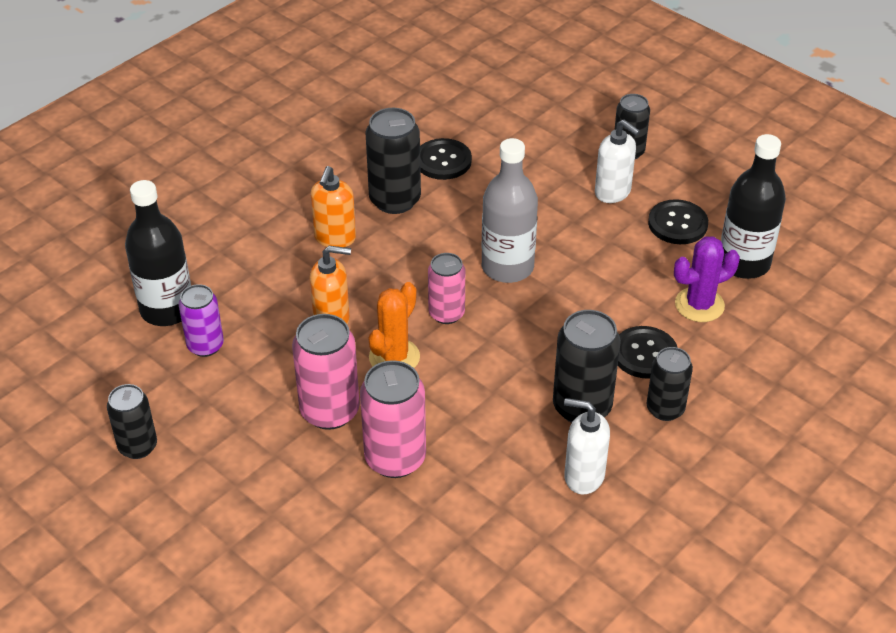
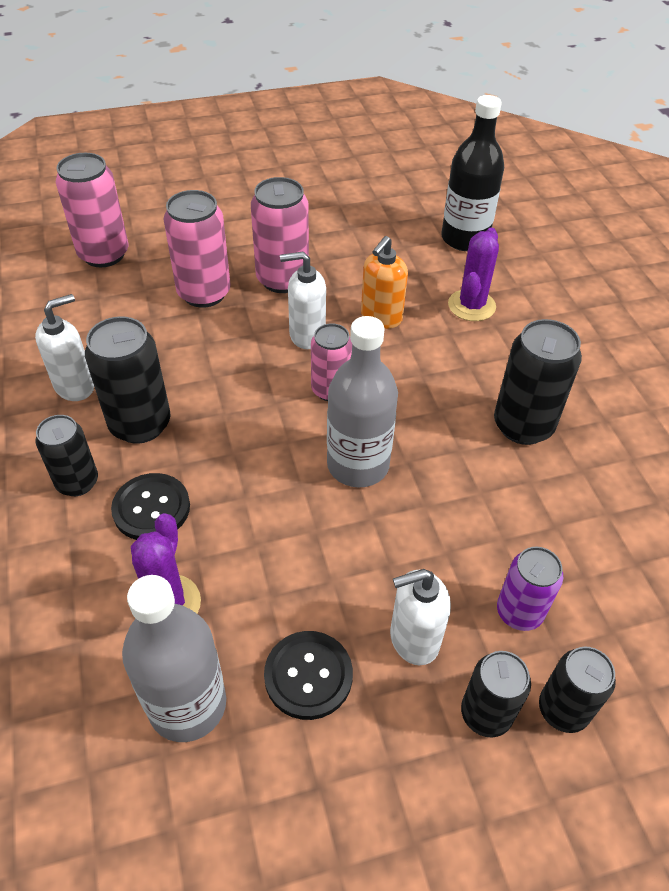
camera: 120 degrees right, 5 degrees up
black can [107,384,157,459] -> black can moved to [539,646,616,733]
purple can [179,284,224,357] -> purple can moved to [497,547,563,631]
orange soap dispenser [310,166,356,247] -> none
orange cactus [368,282,420,368] -> white soap dispenser [280,252,326,349]
black button [420,138,472,180] -> none
black bottle [721,134,786,279] -> grey bottle [122,575,226,742]
none -> pink can [56,153,128,267]
none -> purple cactus [448,228,499,321]

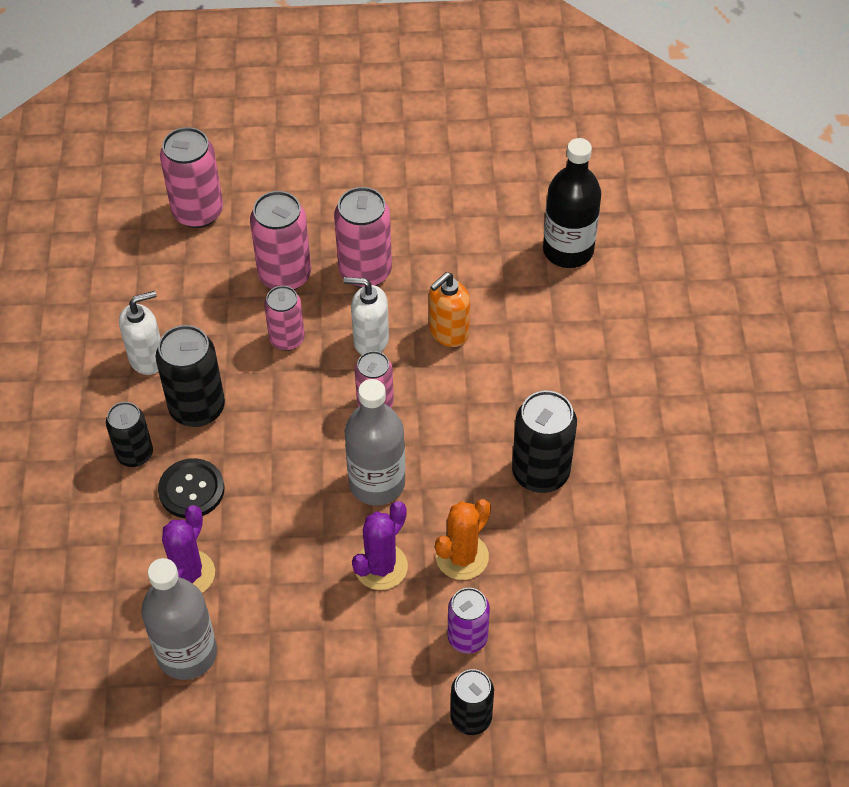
camera: 15 degrees right, 5 degrees up
black button [264,631,353,720] -> none
white soap dispenser [390,569,451,665] -> none
purple cactus [448,228,499,321] -> purple cactus moved to [352,501,408,590]
black can [461,651,531,737] -> none
none -> pink can [264,286,305,351]
none -> orange cactus [435,499,491,580]

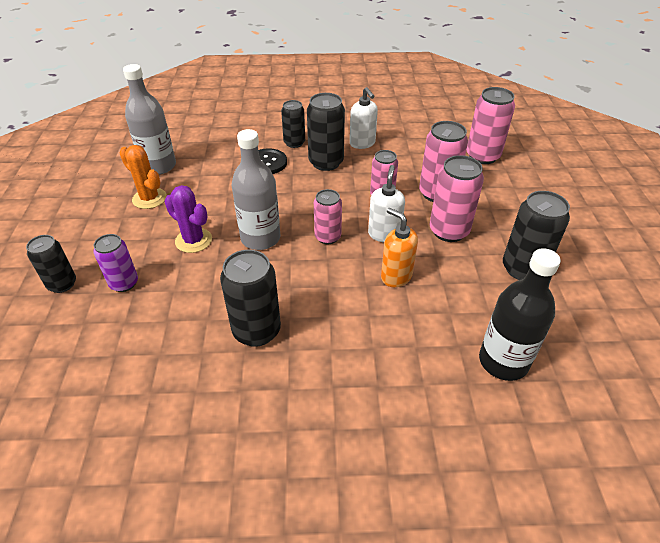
camera: 90 degrees right, 10 degrees down
purple cactus [162,505,215,593] -> none
orange cactus [435,499,491,580] -> orange cactus moved to [120,145,167,209]
none -> black can [503,191,570,280]

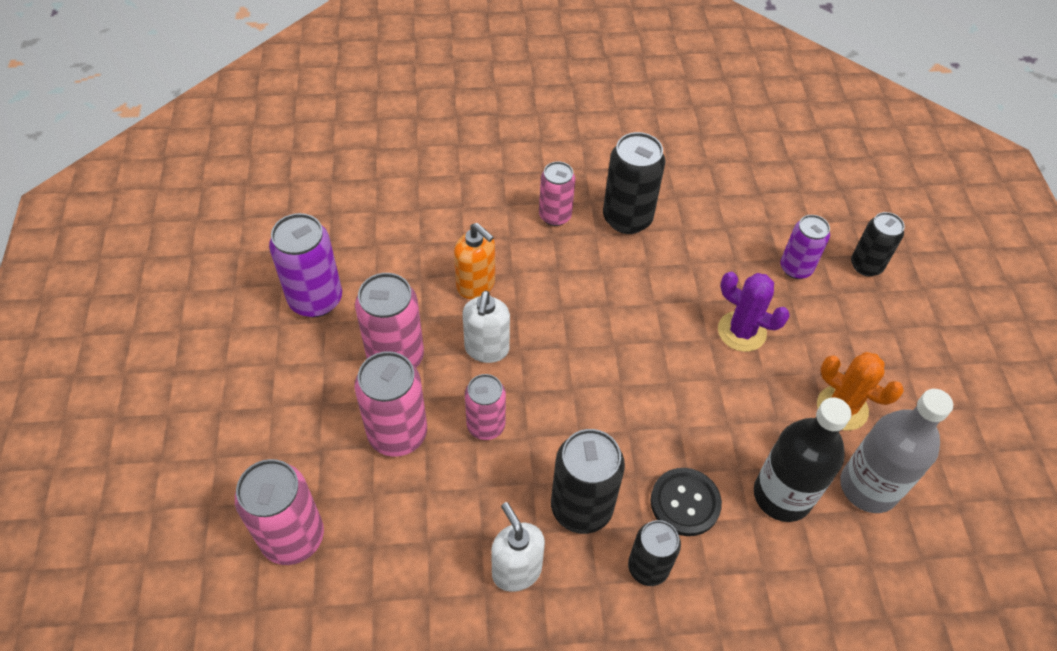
camera: 175 degrees right, 10 degrees up
grey bottle [232,129,280,250] -> none
pink can [314,189,342,244] -> pink can moved to [539,161,575,226]
black bottle [479,248,561,381] -> black bottle moved to [754,397,851,522]
black can [503,191,570,280] -> purple can [269,213,342,317]

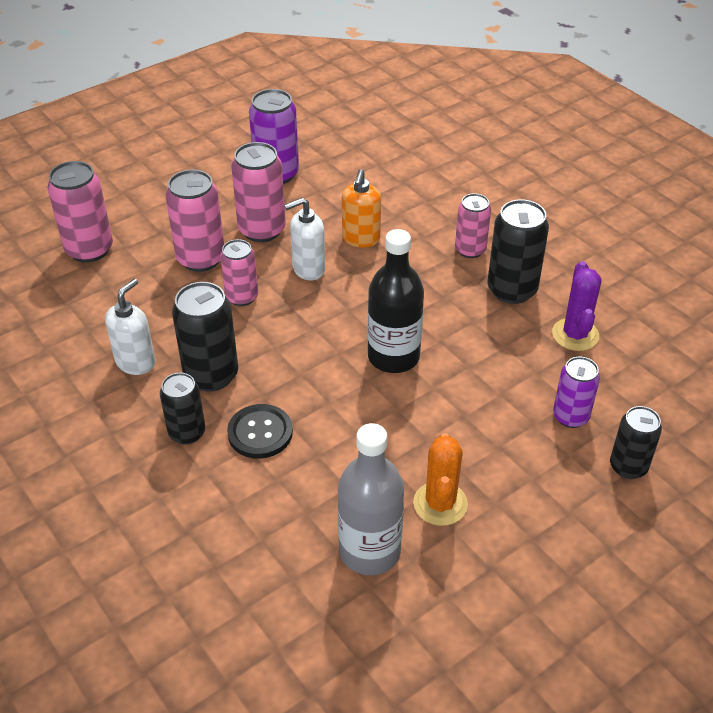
camera: 60 degrees right, 10 degrees down
purple cactus [718,272,790,352] -> purple cactus moved to [552,261,602,351]
black bottle [754,397,851,522] -> black bottle moved to [368,229,424,373]

